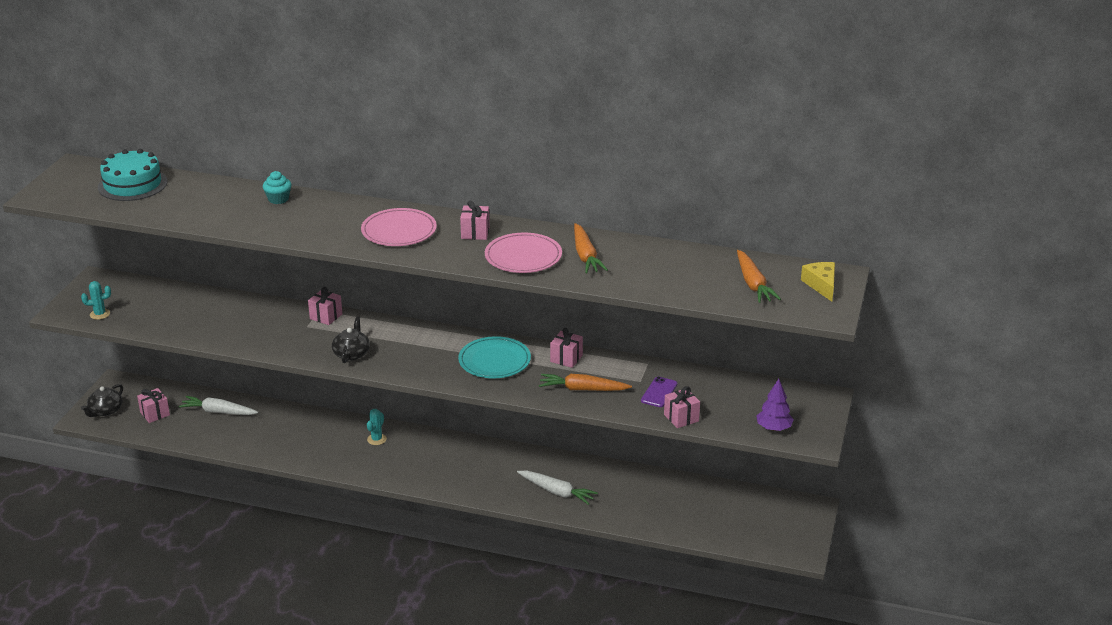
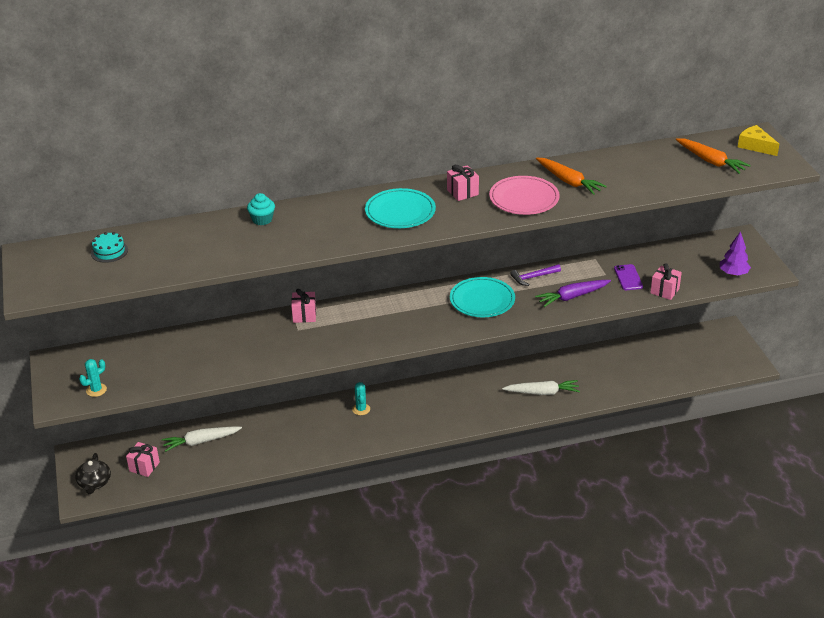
camera: 30 degrees left, 5 degrees up
turquoise cake [98,149,167,201] -> turquoise cake [91,232,128,263], size x0.53
black teapot [332,316,370,363] -> none
pink plate [361,208,437,246] -> turquoise plate [365,188,436,228]
orange carrot [539,374,632,391] -> purple carrot [535,280,611,307]
pink gift [550,328,583,368] -> purple hammer [510,264,561,286]

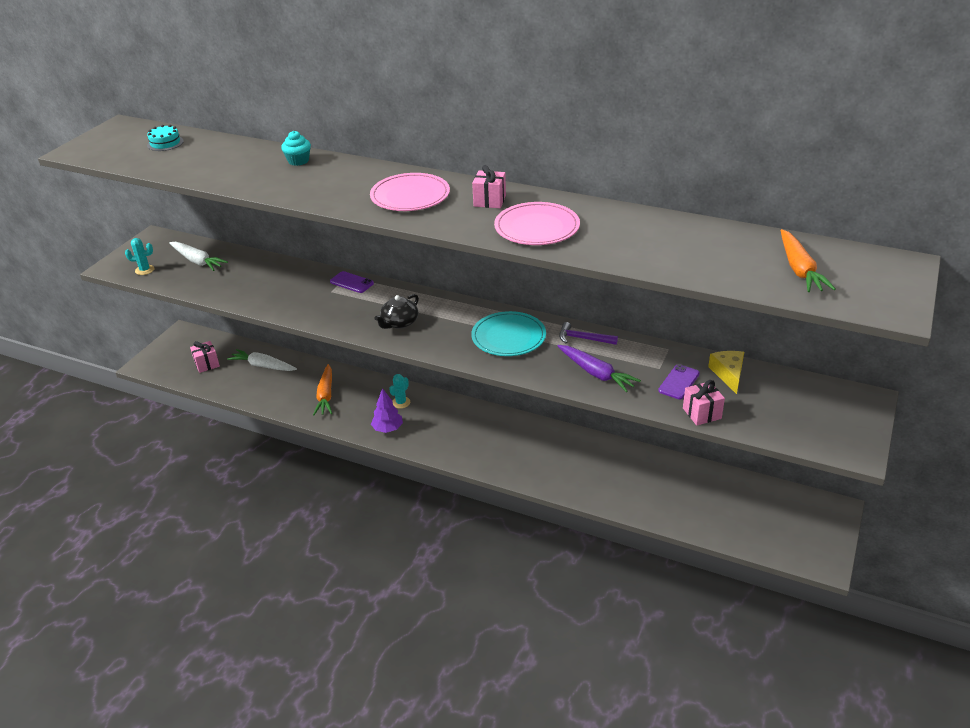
camera: 40 degrees right, 0 degrees up
black teapot [75,453,111,494] -> black teapot moved to [374,294,419,329]
pink gift [291,289,316,323] -> purple phone [330,271,374,293]
turquoise plate [365,188,436,228] -> pink plate [370,173,450,211]
white carrot [502,380,580,395] -> white carrot moved to [169,242,228,271]
purple carrot [535,280,611,307] -> purple carrot turned 150 degrees counterclockwise [558,345,641,392]
orange carrot [536,158,607,195] -> orange carrot moved to [313,364,332,415]
purple tree [720,231,751,276] -> purple tree moved to [371,388,403,433]
yellow cheese [738,125,779,156] -> yellow cheese moved to [708,351,744,394]

